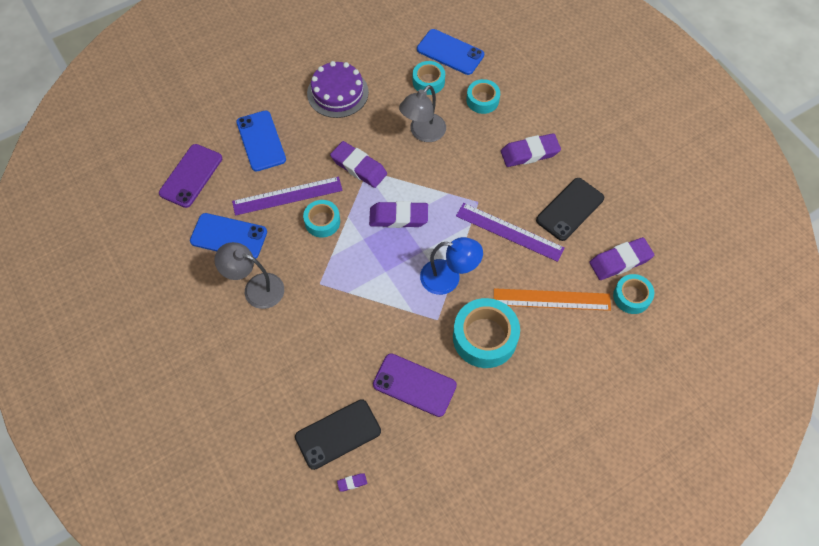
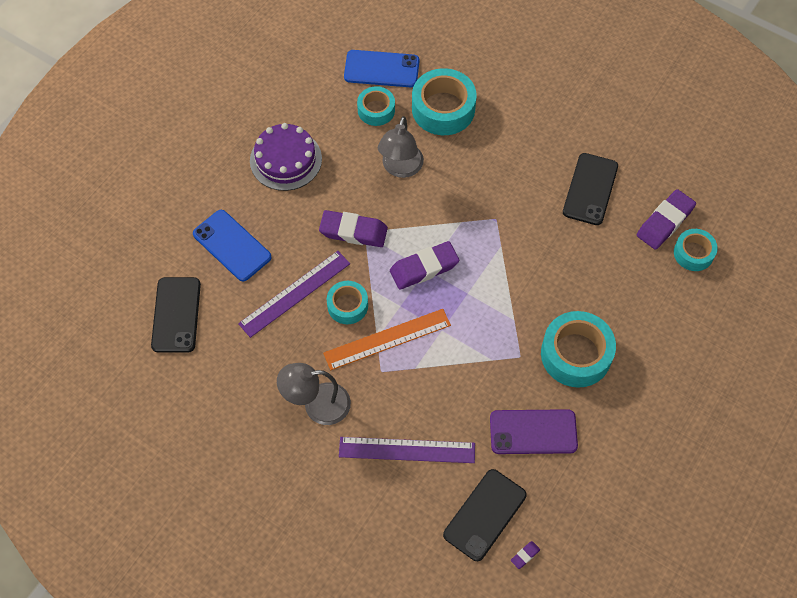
camera: 25 degrees left, 0 degrees up
purple phone [159,144,222,208] -> black phone [151,277,201,353]
blue phone [190,213,267,259] -> none
blue lamp [420,237,483,295] -> none
purple ruler [456,203,565,262] -> purple ruler moved to [339,437,475,463]
turquoise tape [466,79,500,114] -> turquoise tape [412,68,477,135], size x1.69
orange ruler [494,288,611,311] -> orange ruler moved to [323,309,451,370]
purple eraser [501,133,561,167] -> none

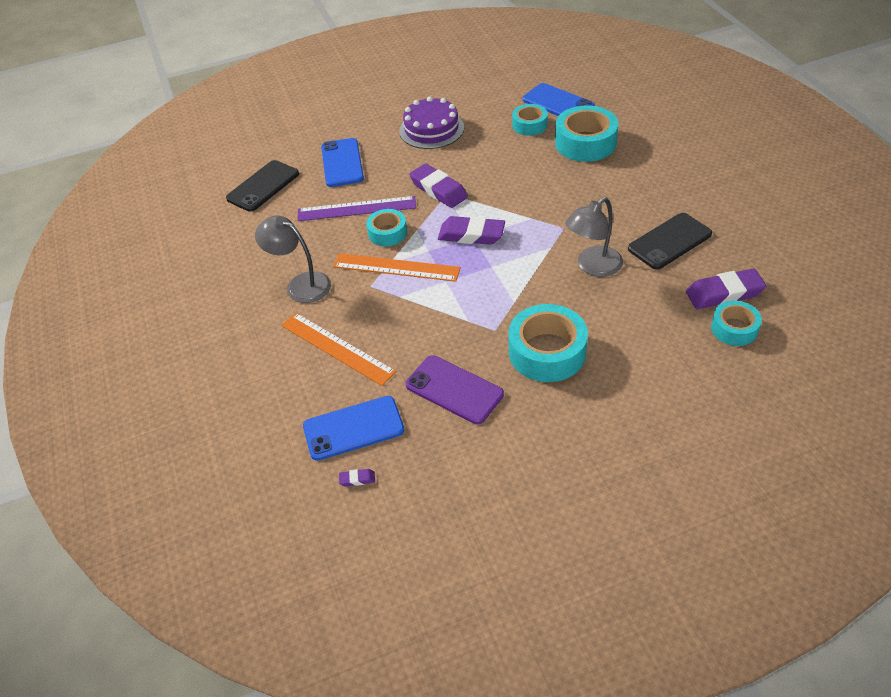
camera: 40 degrees right, 15 degrees down
purple ruler [339,437,475,463] -> orange ruler [281,313,396,386]
grey lamp [378,116,424,178] -> grey lamp moved to [565,197,623,277]
black phone [443,469,527,561] -> blue phone [303,396,404,461]

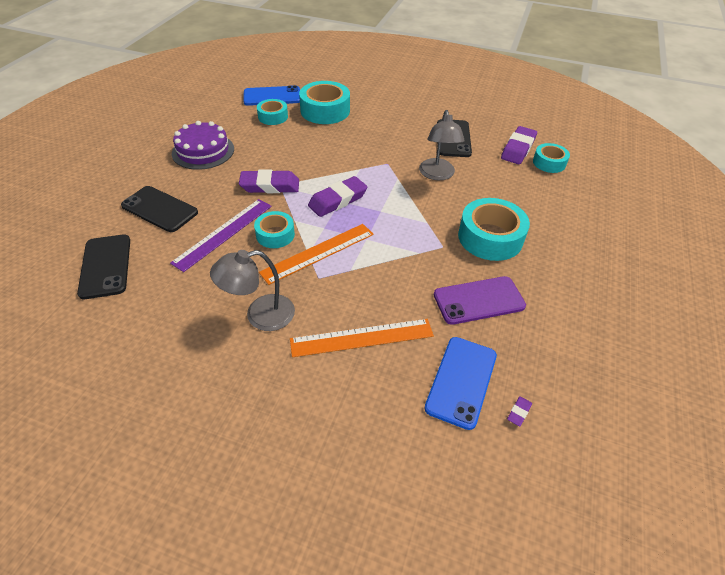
camera: 55 degrees left, 0 degrees up
blue phone [321,138,364,187] -> black phone [121,186,198,232]

